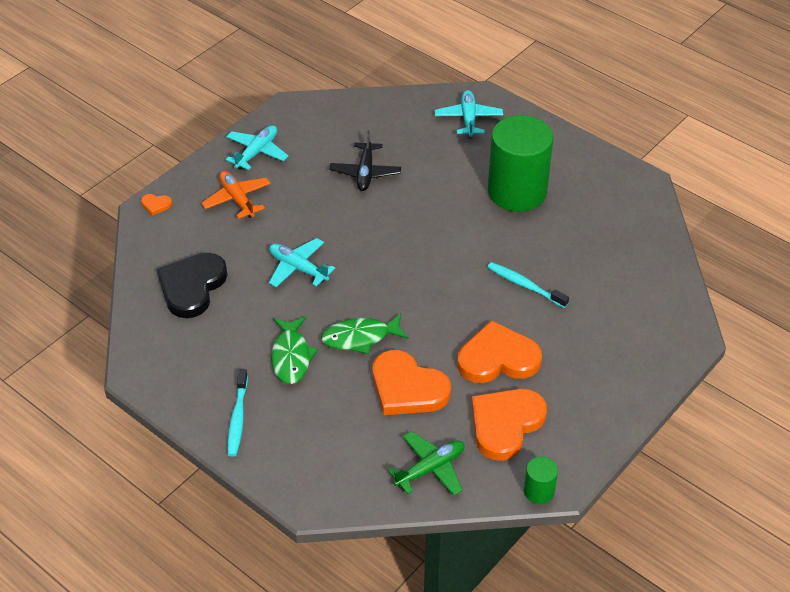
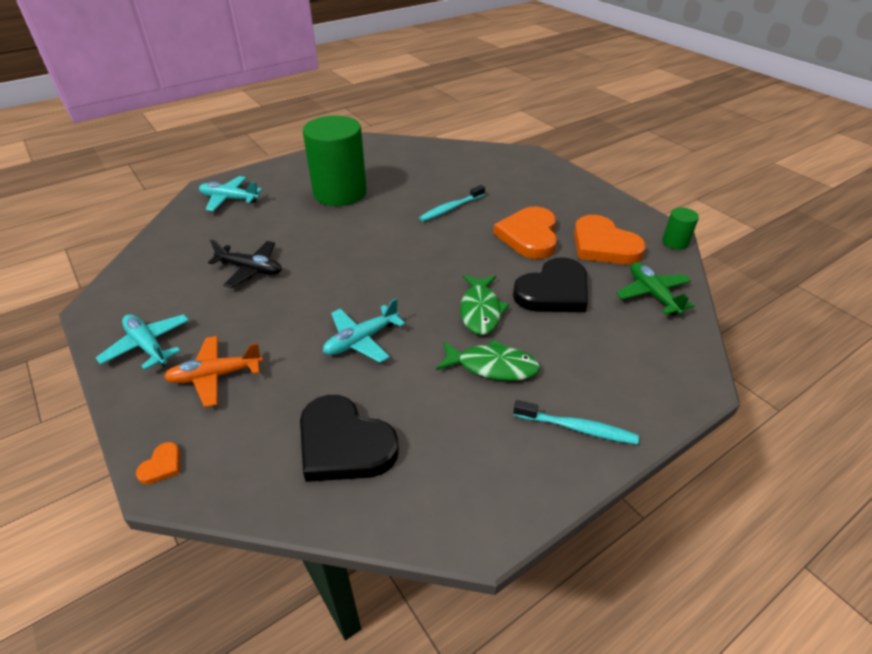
camera: 75 degrees left, 5 degrees down
orange heart [372,350,451,415] -> black heart [513,257,588,312]

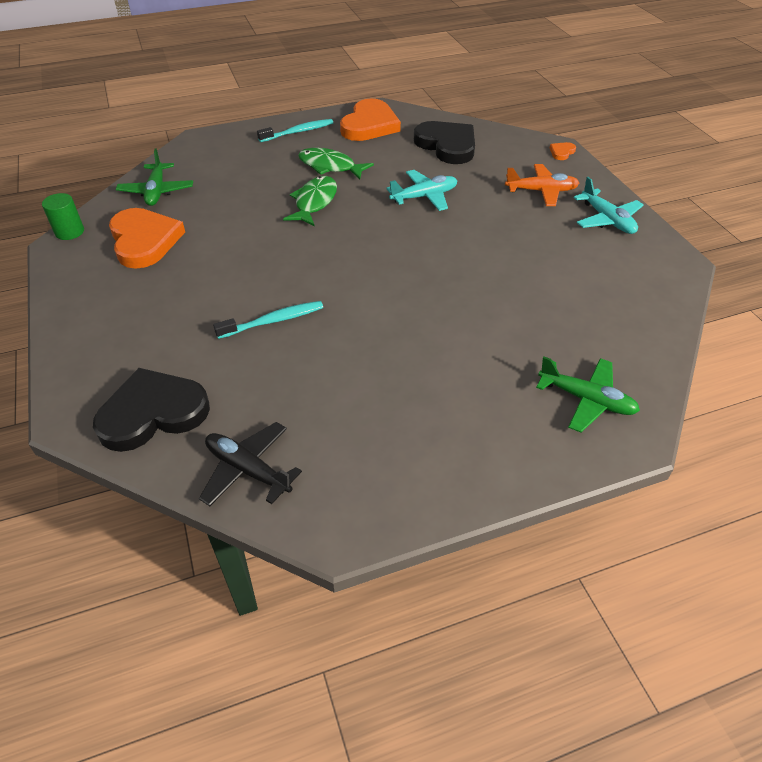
camera: 165 degrees left, 5 degrees up
turquoise plane [199,176,262,211] -> green plane [536,356,640,433]
black plane [208,239,282,288] -> black plane moved to [199,422,302,506]
green cylinder [303,115,367,206] -> none
orange heart [493,207,557,259] -> orange heart moved to [340,98,401,141]
black heart [513,257,588,312] -> black heart moved to [93,368,210,452]
turquoise toothbrush [513,400,639,444] -> turquoise toothbrush turned 120 degrees clockwise [257,119,333,142]

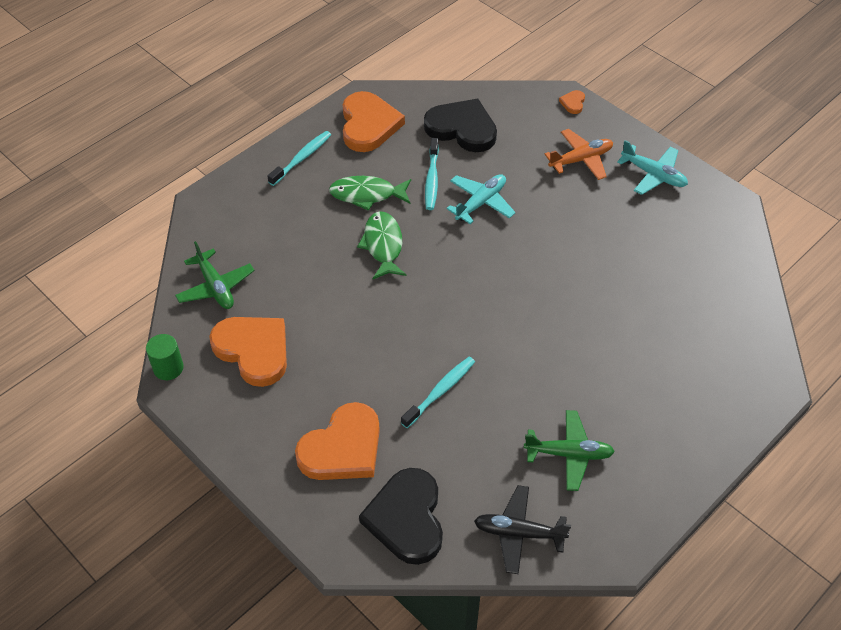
camera: 25 degrees left, 5 degrees up
black heart [93,368,210,452] -> black heart turned 45 degrees counterclockwise [359,468,443,565]
green plane [536,356,640,433] -> green plane moved to [524,410,615,491]
none -> orange heart [295,402,380,480]
none -> turquoise toothbrush [425,138,439,210]

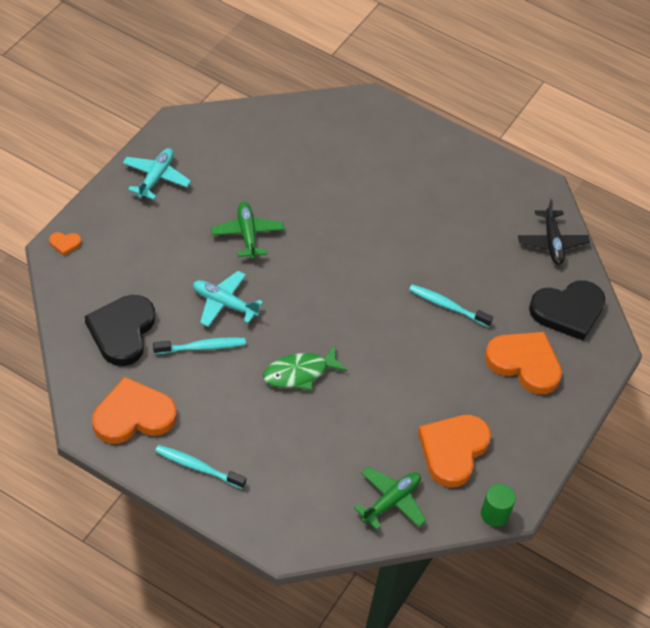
camera: 110 degrees left, 0 degrees up
green fish [329,176,411,211] -> none
green plane [524,410,615,491] -> green plane moved to [211,202,284,259]
orange plane [545,129,613,180] -> none

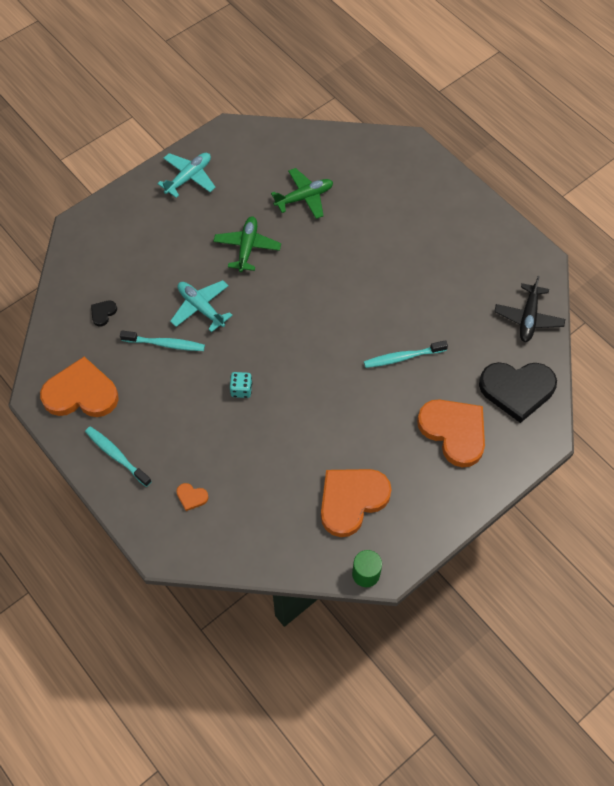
camera: 25 degrees right, 10 degrees up
orange heart [49,232,81,256] -> orange heart moved to [176,483,209,511]
black heart [85,295,155,366] -> black heart [91,301,117,326], size x0.41
green fish [263,346,348,390] -> turquoise dice [230,372,252,398]
green plane [354,467,426,530] -> green plane moved to [271,168,333,219]
turquoise toothbrush [409,284,493,327] -> turquoise toothbrush turned 60 degrees counterclockwise [364,340,448,368]

